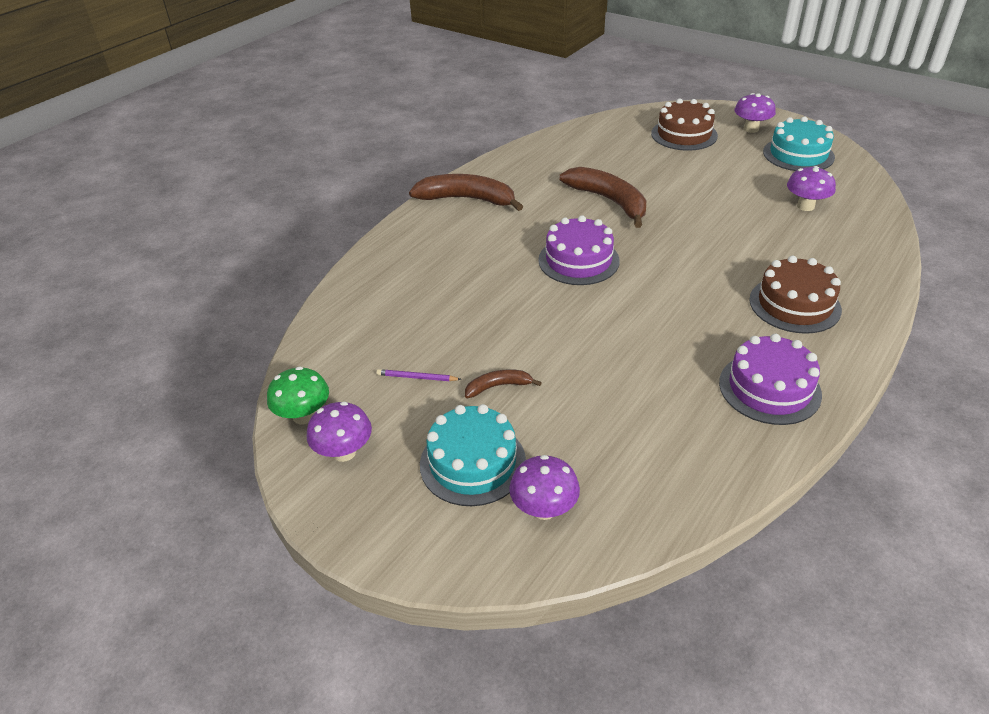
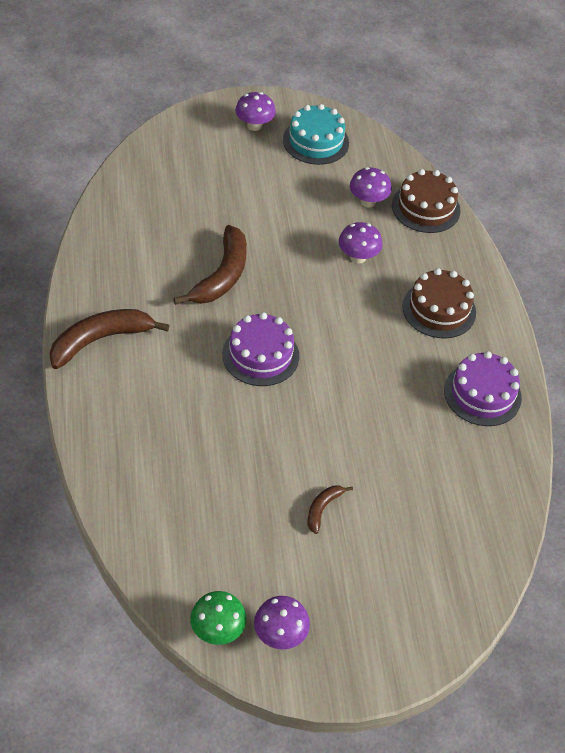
camera: 50 degrees left, 10 degrees up
purple pencil [376,369,461,381] -> none
turquoise cake [420,404,526,506] -> none
purple mushroom [509,455,580,520] -> purple mushroom moved to [339,222,382,263]
brown banana [559,167,646,228] -> brown banana turned 105 degrees clockwise [173,225,247,305]
brown cake [651,98,718,151] -> brown cake moved to [392,169,461,233]

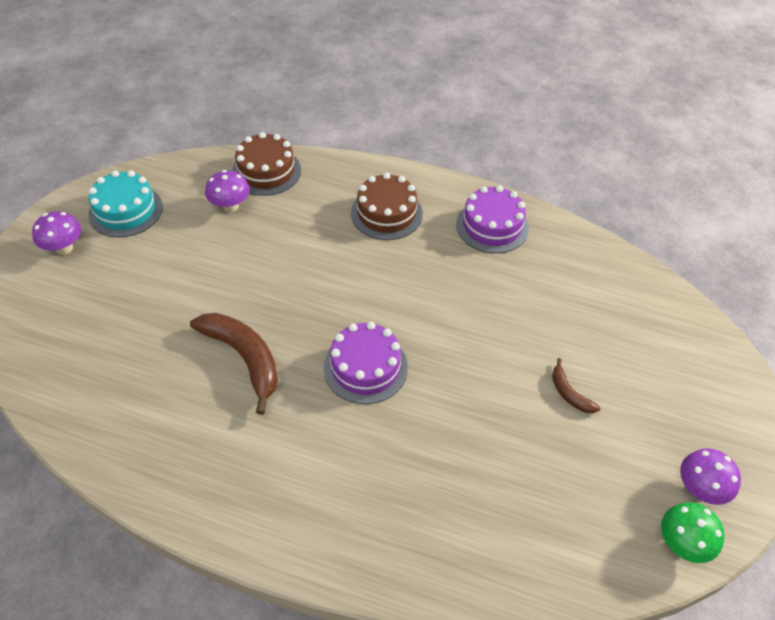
camera: 60 degrees left, 0 degrees up
brown banana [49,309,170,369] -> none
purple mushroom [339,222,382,263] -> none

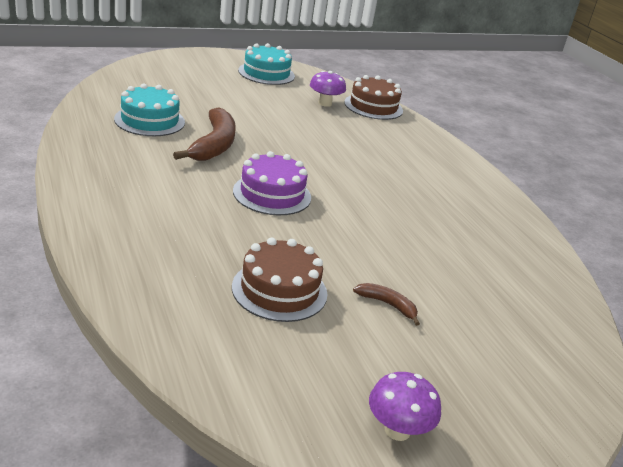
camera: 45 degrees right, 20 degrees down
purple mushroom [32,211,81,255] -> none
brown cake [351,173,423,240] -> brown cake moved to [232,237,327,322]
purple cake [456,185,529,253] -> none
brown banana [552,358,600,413] -> brown banana turned 105 degrees clockwise [353,283,420,326]
green mushroom [661,502,725,563] -> none
none -> turquoise cake [114,84,185,136]

